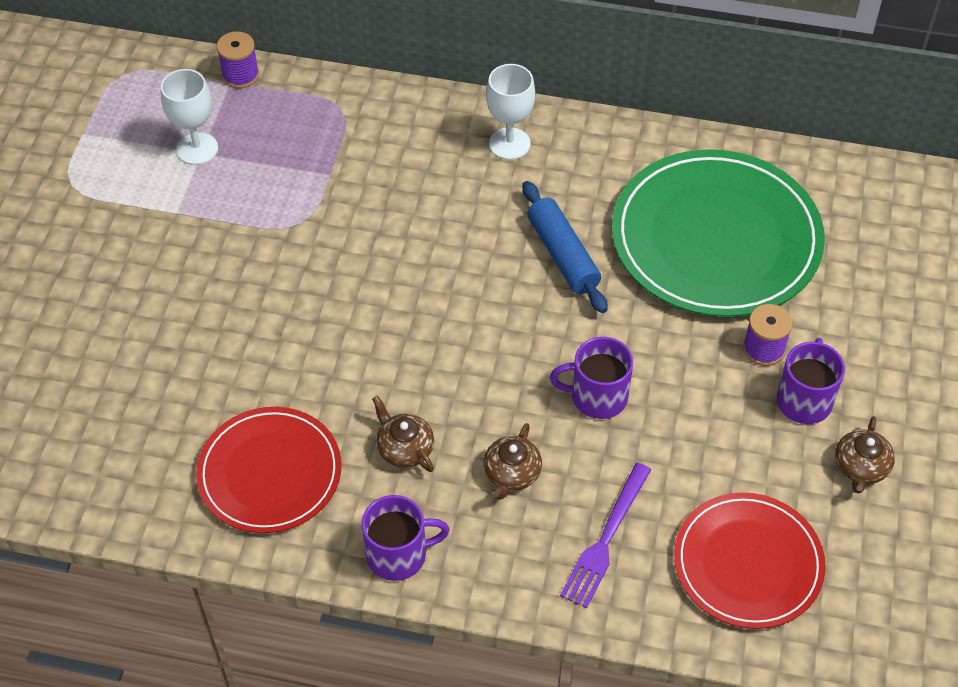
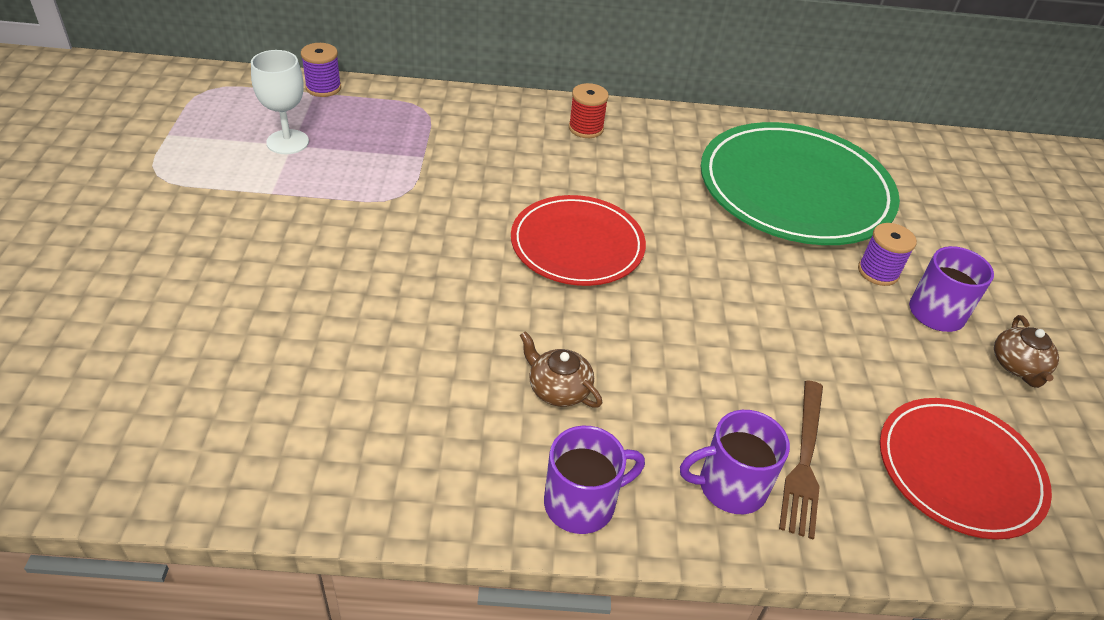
camera: 15 degrees left, 10 degrees down
red plate [196,407,341,533] -> red plate moved to [511,195,646,286]
brown teapot [484,423,542,500] -> none
white goblet [486,64,535,160] -> red spool [569,83,609,138]
blue rolling pin [522,181,607,313] -> none
purple mug [550,337,633,419] -> purple mug moved to [680,410,790,514]
purple fork [560,463,651,608] -> brown fork [779,380,823,540]

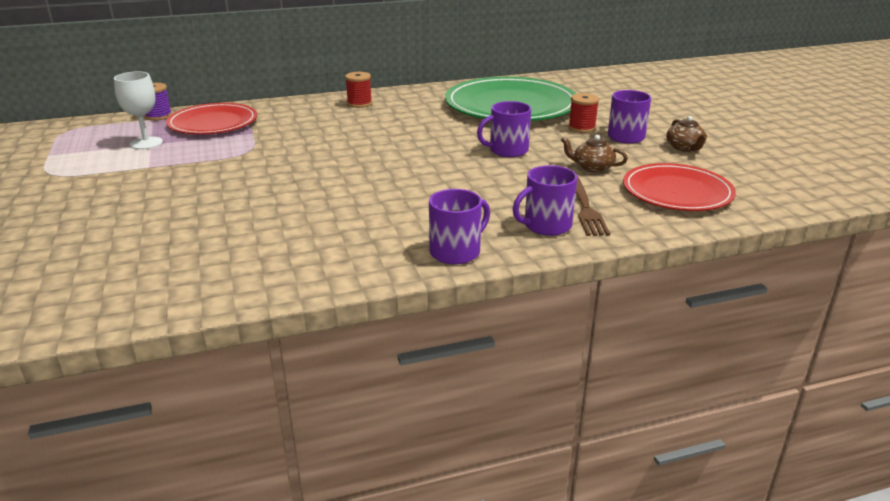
camera: 15 degrees left, 15 degrees down
red plate [511,195,646,286] -> red plate moved to [166,103,257,134]
brown teapot [520,331,602,407] -> brown teapot moved to [561,135,628,173]
purple spool [858,223,917,286] -> red spool [568,93,599,133]
none -> purple mug [477,101,531,157]

